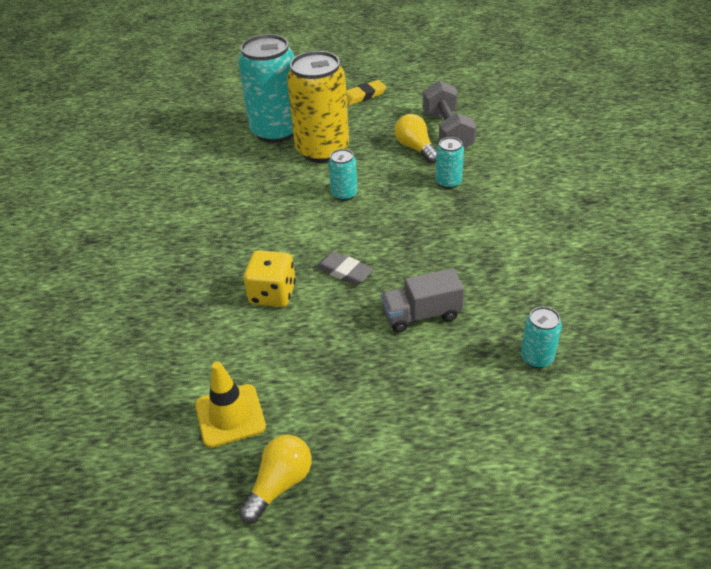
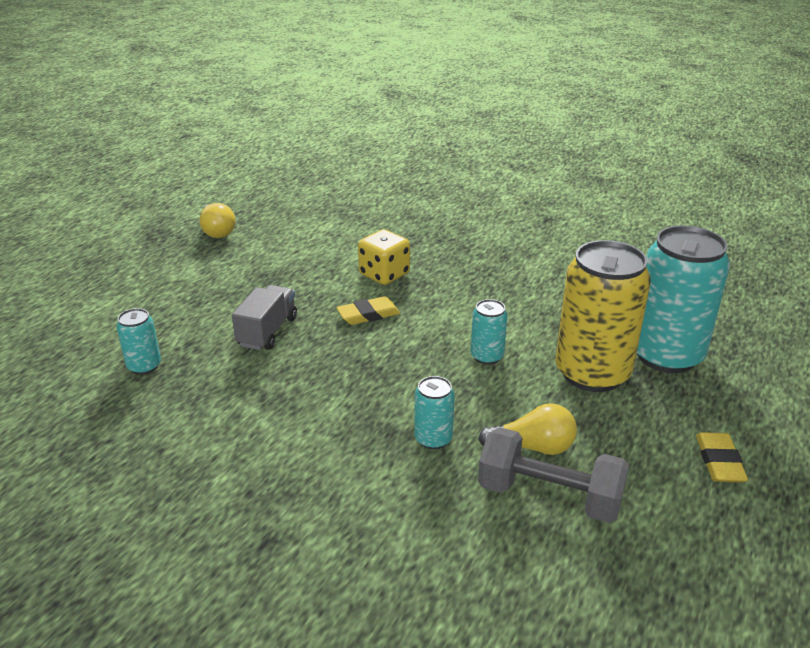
camera: 120 degrees right, 10 degrees down
yellow traffic cone [195,361,266,448] -> none
grey eraser [316,251,374,285] -> yellow eraser [336,296,400,325]

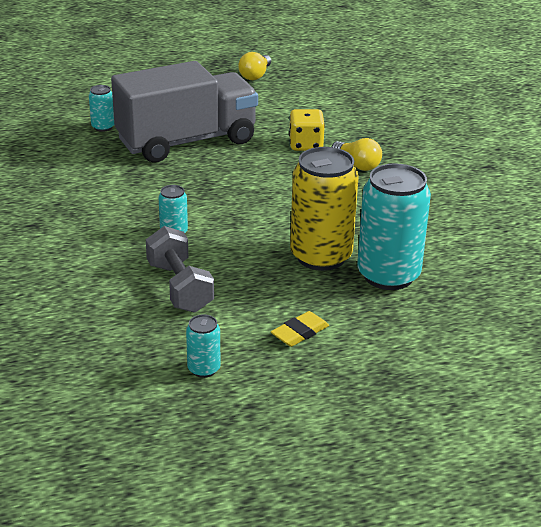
camera: 45 degrees right, 0 degrees up
grey truck [232,285,297,350] -> grey truck [111,61,258,162], size x2.32
yellow eraser [336,296,400,325] -> none
turquoise can [471,299,508,365] -> turquoise can moved to [186,314,221,378]
yellow light bulb [478,403,577,455] -> yellow light bulb moved to [332,138,382,171]

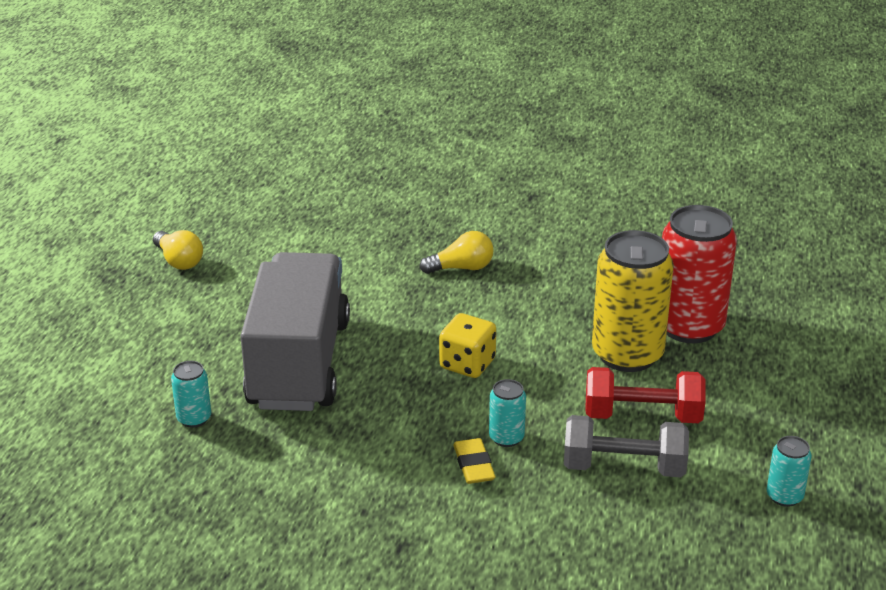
camera: 60 degrees left, 0 degrees up
yellow eraser [271,311,329,347] -> yellow eraser moved to [453,438,496,484]
yellow dice [289,109,325,151] -> yellow dice moved to [439,313,496,378]
turquoise can [357,164,431,290] -> red can [662,205,737,343]
none -> red dumbbell [585,367,706,423]

